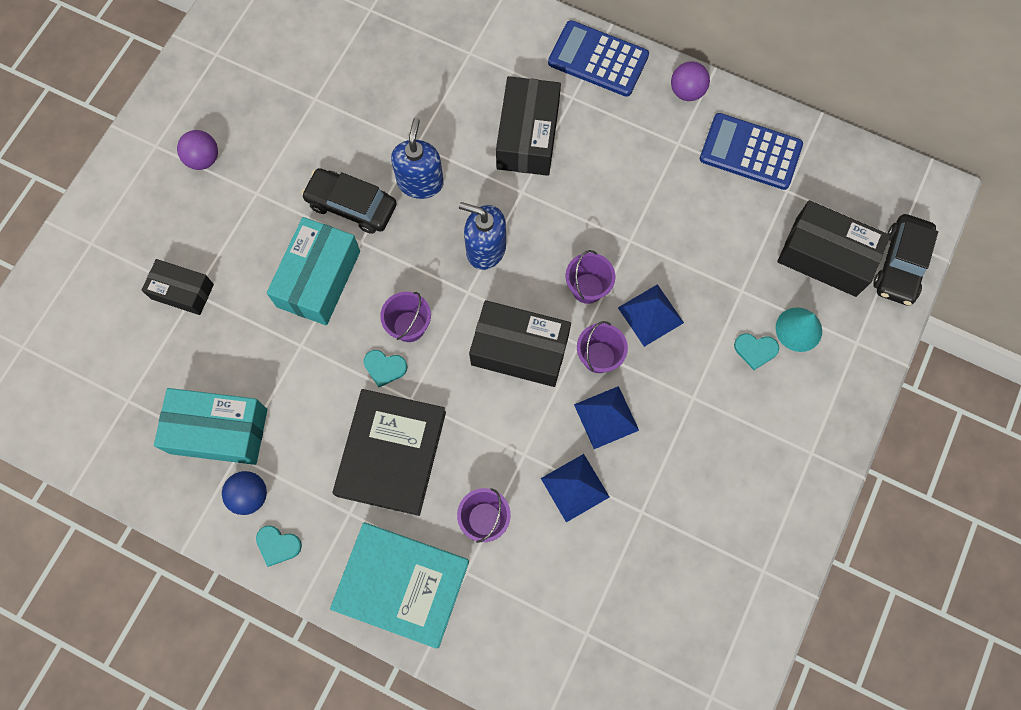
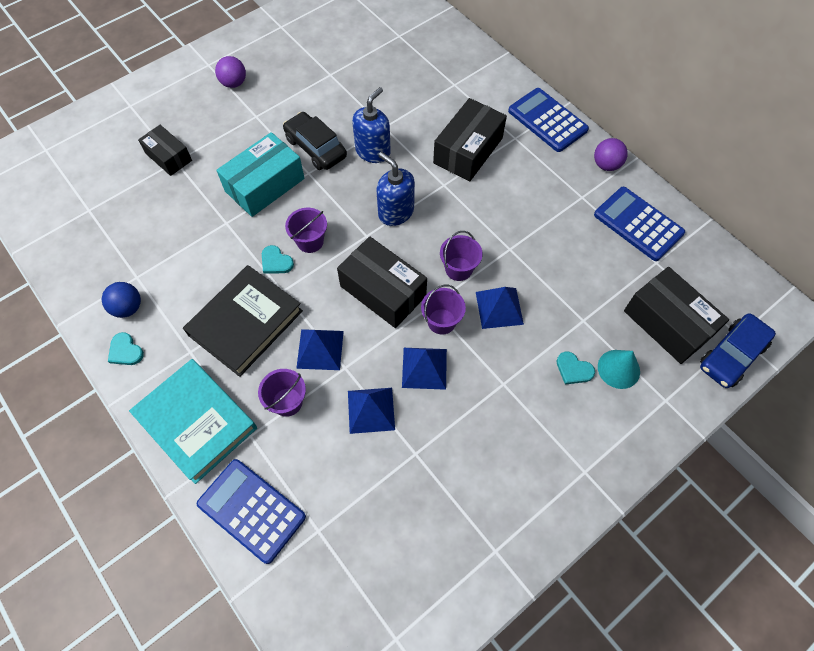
camera: 25 degrees right, 10 degrees down
turquoise box [154,388,267,465] -> none
black car [873,214,938,306] -> blue car [700,313,776,388]
none -> blue calculator [197,459,306,564]
none -> blue pyramid [296,329,344,370]

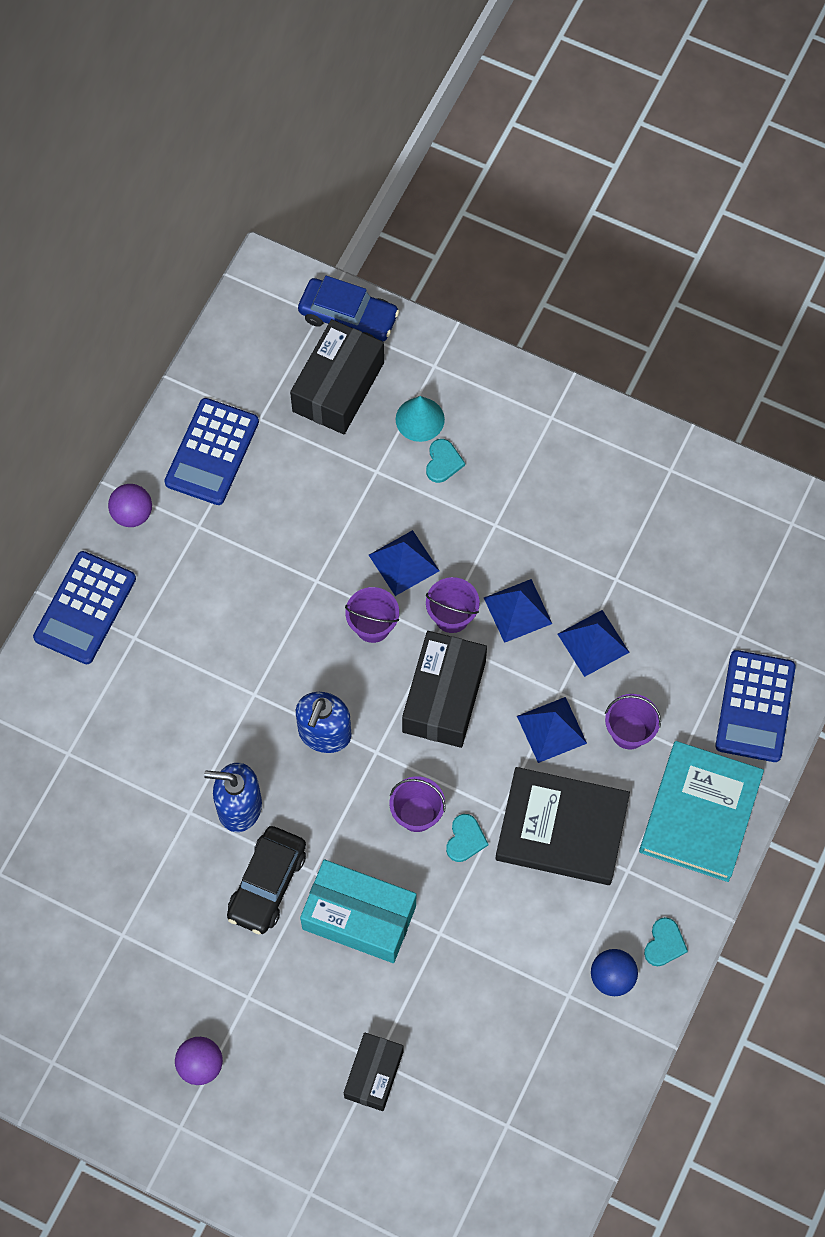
camera: 115 degrees left, 5 degrees up
black box [433,98,507,181] -> none

